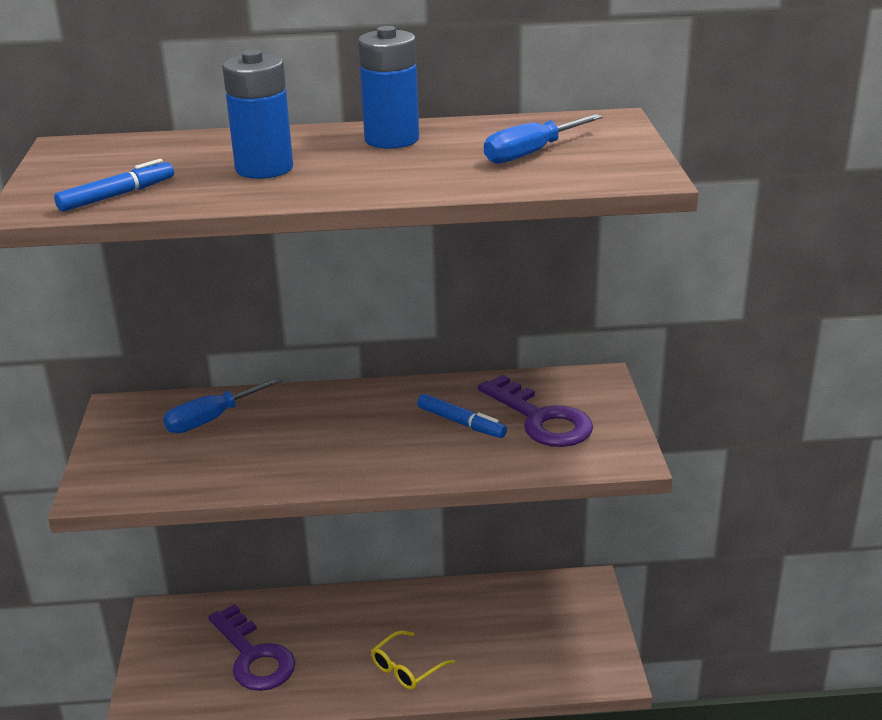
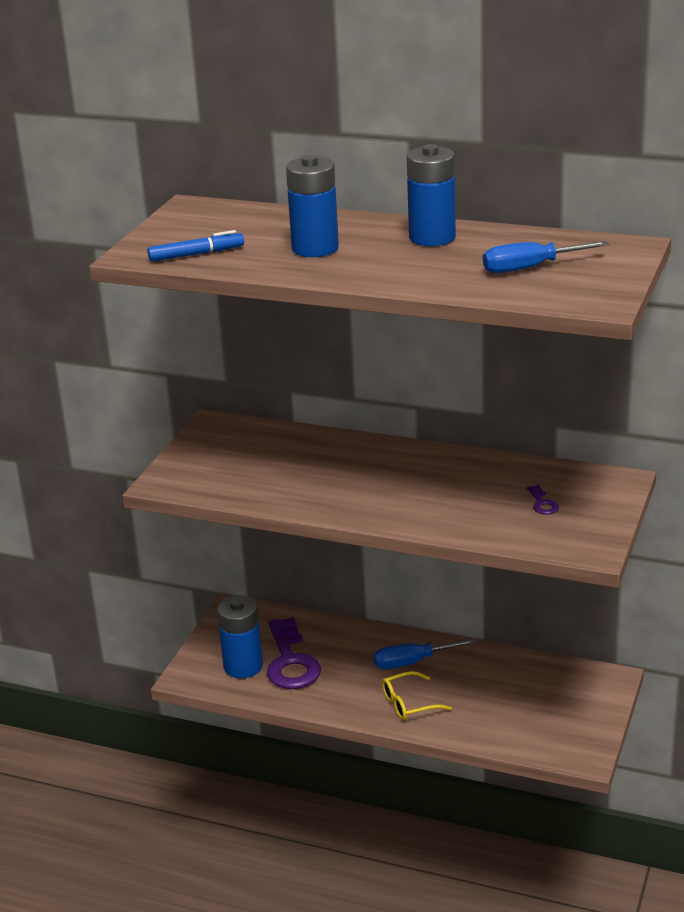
camera: 25 degrees right, 0 degrees up
blue screwdriver [163,377,282,433] -> blue screwdriver moved to [374,638,476,669]
blue marker [417,394,507,438] -> none
purple key [478,375,593,447] -> purple key [527,485,559,515], size x0.42
none -> blue battery [217,595,263,678]

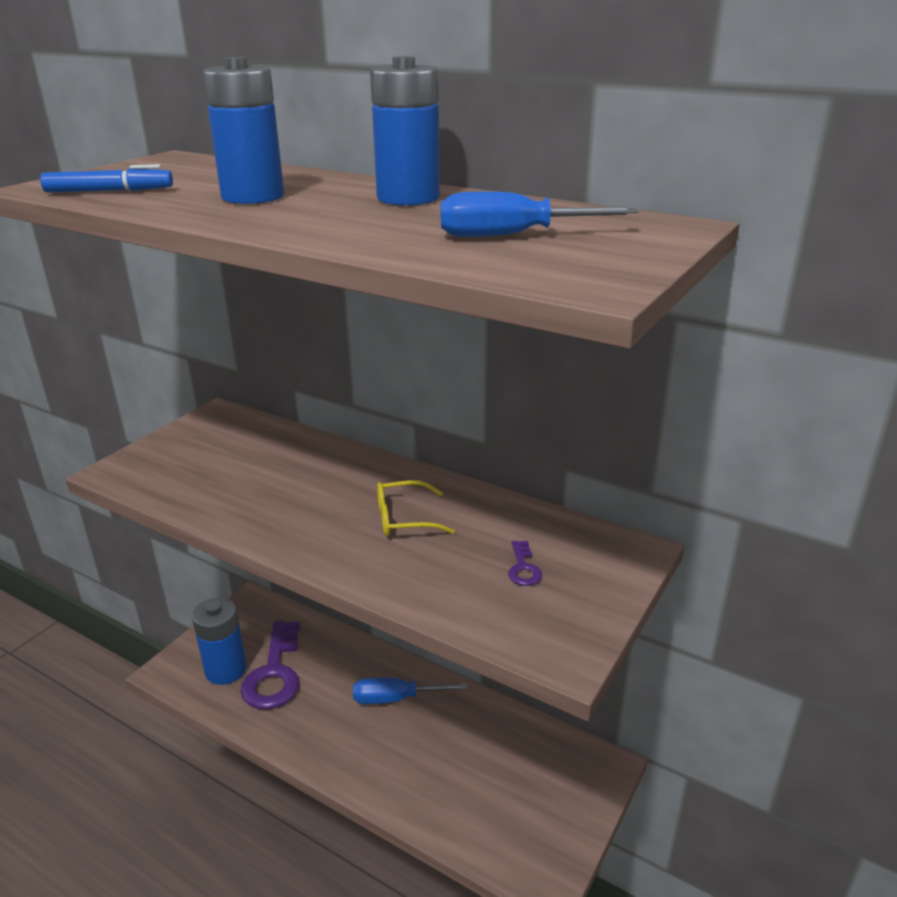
camera: 10 degrees right, 0 degrees up
yellow glasses [382,671,452,720] -> yellow glasses moved to [377,480,455,536]

